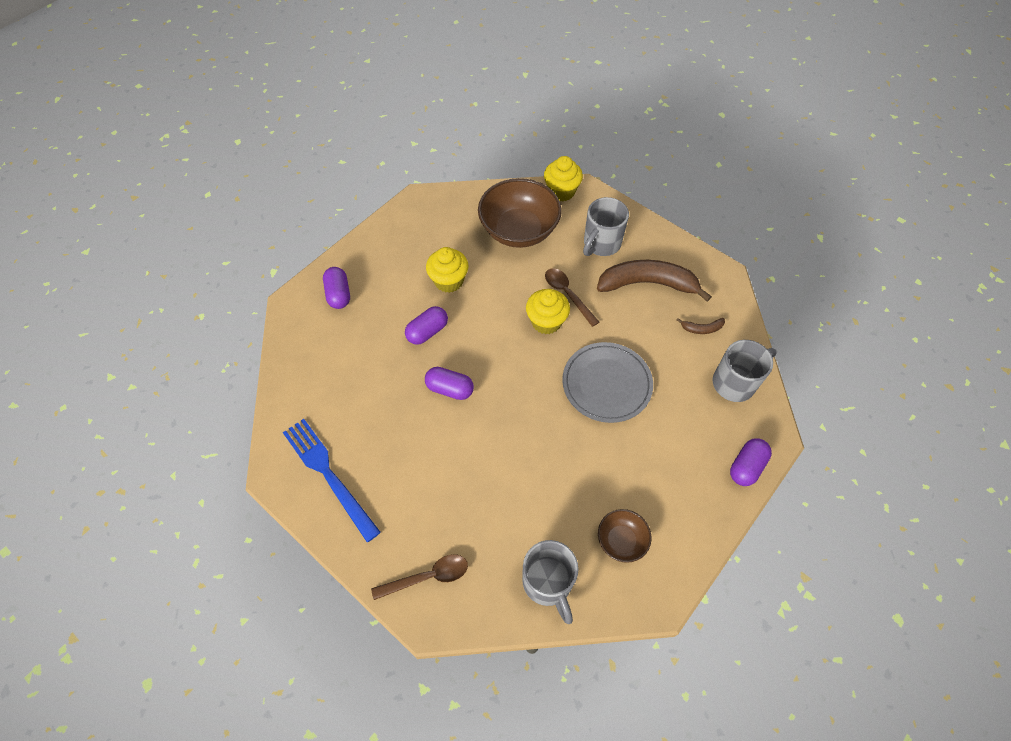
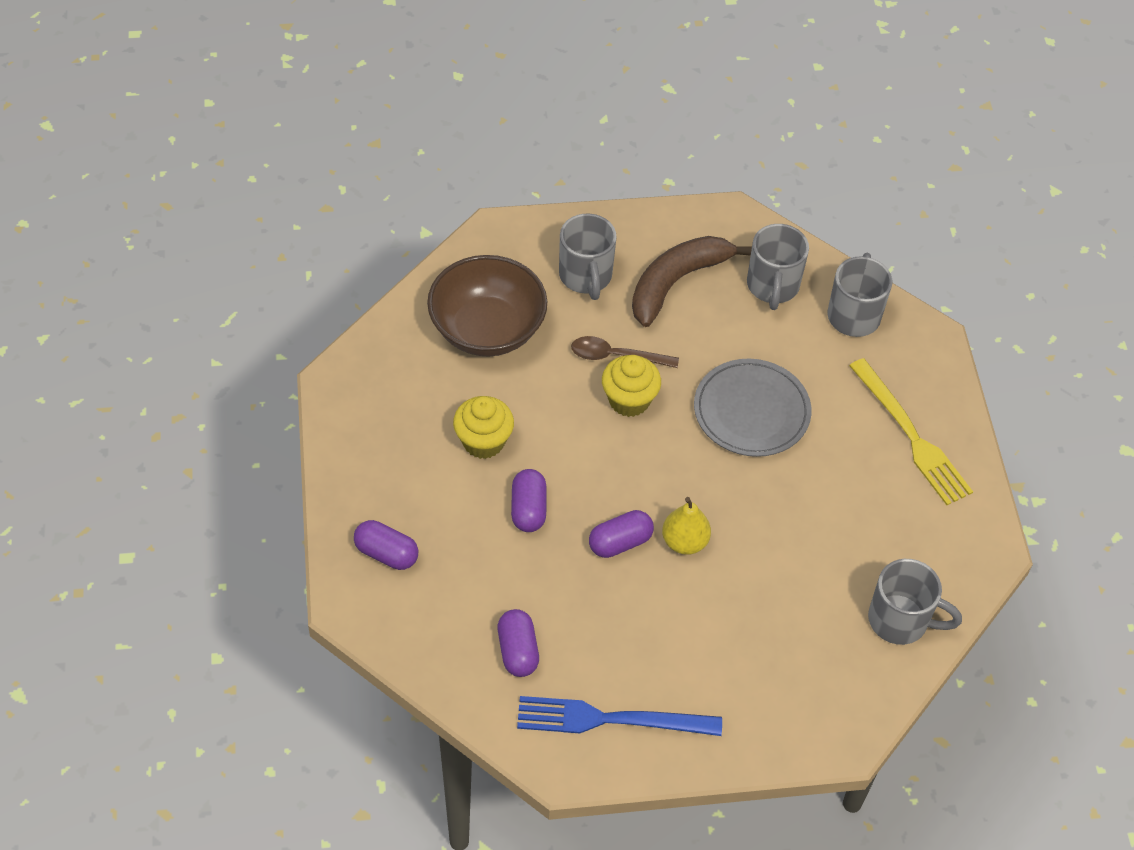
camera: 50 degrees left, 5 degrees down
brown spoon [371,554,468,600] -> none
yellow cupcake [544,156,583,201] -> none
brown bowl [598,509,651,563] -> none
brown banana [676,318,725,334] -> grey mug [747,224,809,310]
purple capsule [730,438,772,486] -> purple capsule moved to [498,609,539,677]
none -> yellow pear [662,497,711,555]
none -> yellow fork [849,358,973,505]

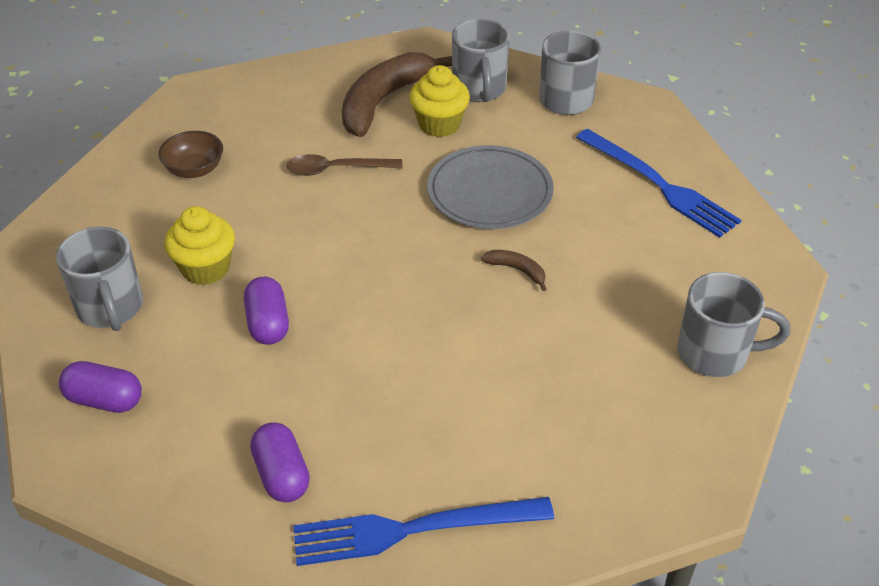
camera: 10 degrees left, 10 degrees down
brown bowl [427,255,547,357] -> brown bowl [159,131,223,178], size x0.50
grey mug [559,214,617,300] -> grey mug moved to [56,227,143,331]
purple capsule [589,510,654,558] -> none
yellow cupcake [602,355,661,417] -> yellow cupcake moved to [410,65,470,137]
yellow pear [662,497,711,555] -> none
yellow fork [849,358,973,505] -> blue fork [576,129,741,238]
none -> brown banana [481,250,546,291]

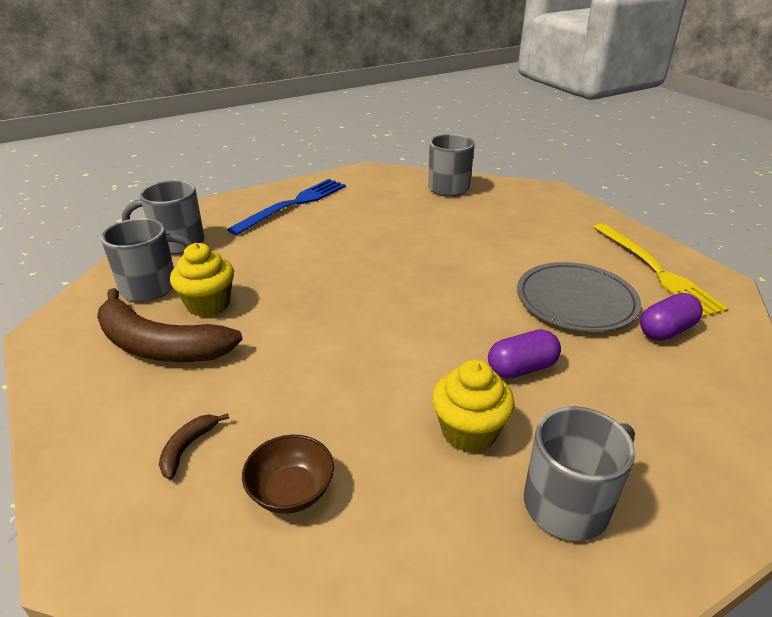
camera: 100 degrees left, 10 degrees down
purple capsule [59,361,142,413] -> none
brown spoon [286,154,403,176] -> none
blue fork [293,497,554,566] -> yellow fork [594,223,728,318]
grey plate [427,145,554,229] -> grey plate moved to [517,262,641,332]
brown banana [481,250,546,291] -> brown banana moved to [159,413,229,480]

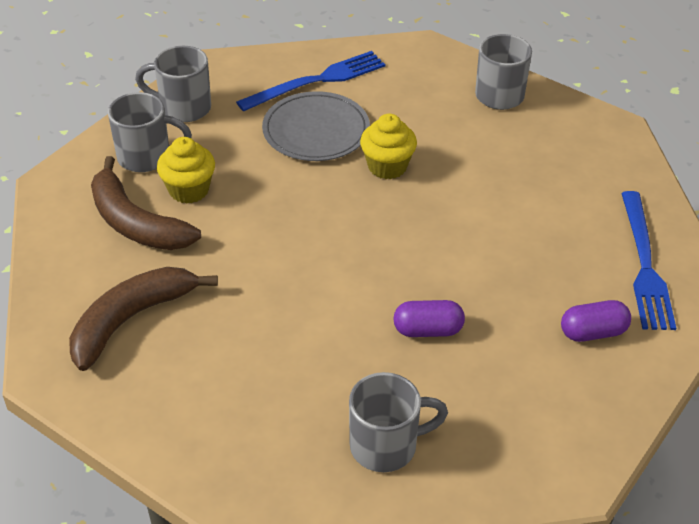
camera: 20 degrees right, 10 degrees up
brown banana [159,413,229,480] -> brown banana [69,267,218,371], size x2.39
brown bowl [242,435,334,514] -> none
yellow cupcake [432,360,515,453] -> yellow cupcake moved to [360,114,417,179]
grey plate [517,262,641,332] -> grey plate moved to [262,91,370,161]
yellow fork [594,223,728,318] -> blue fork [621,191,676,330]

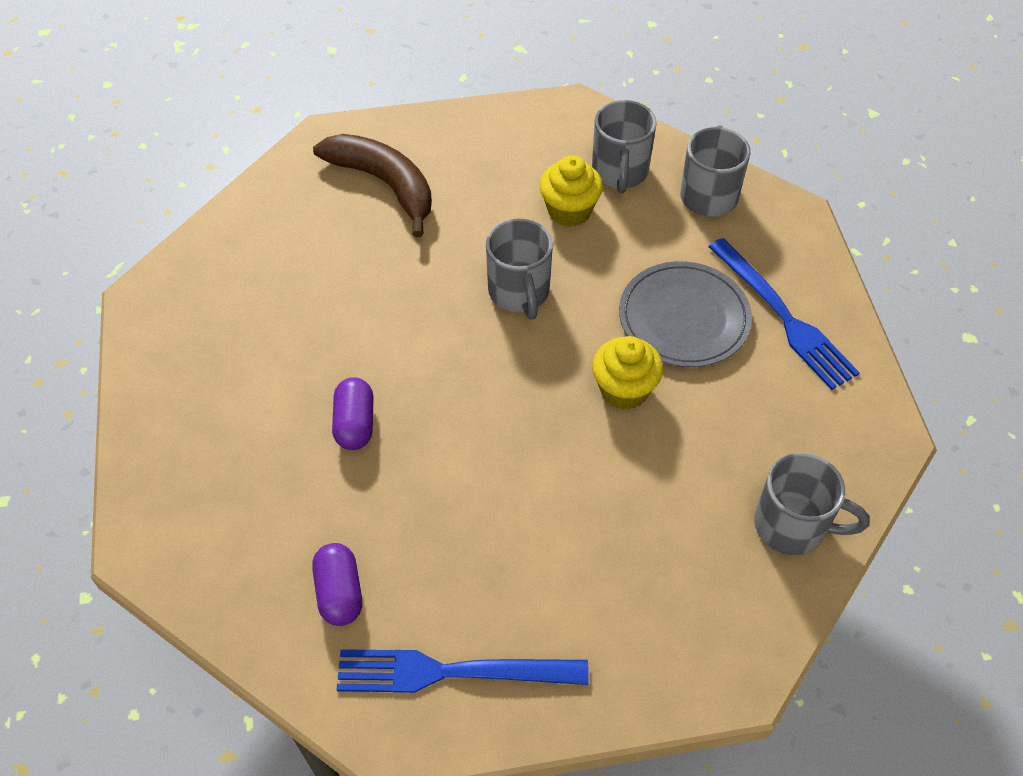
camera: 90 degrees right, 10 degrees up
brown banana [91,156,201,250] -> none
grey mug [349,372,448,472] -> grey mug moved to [486,218,553,319]

